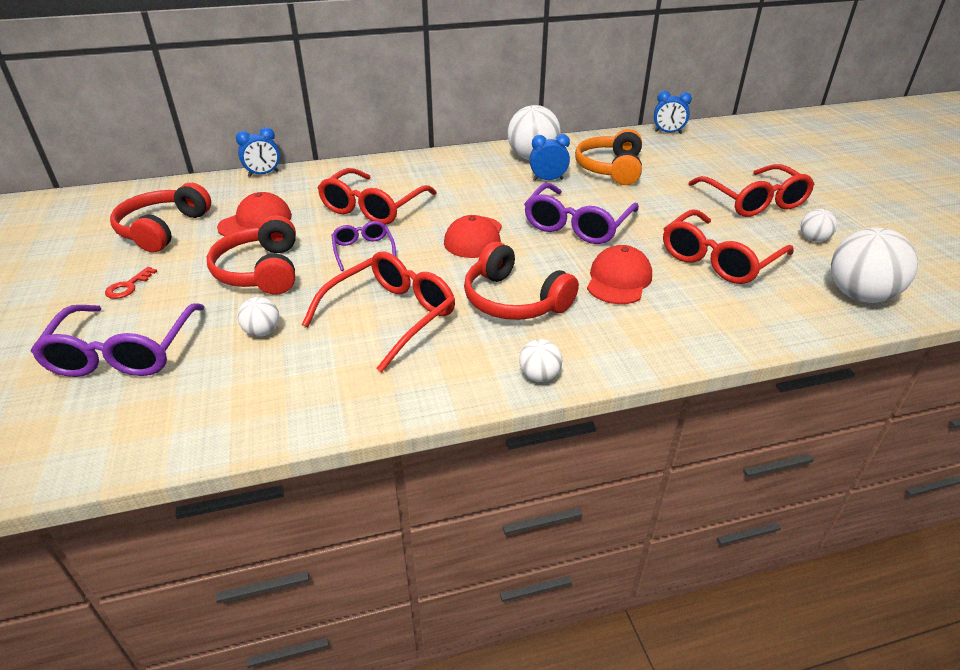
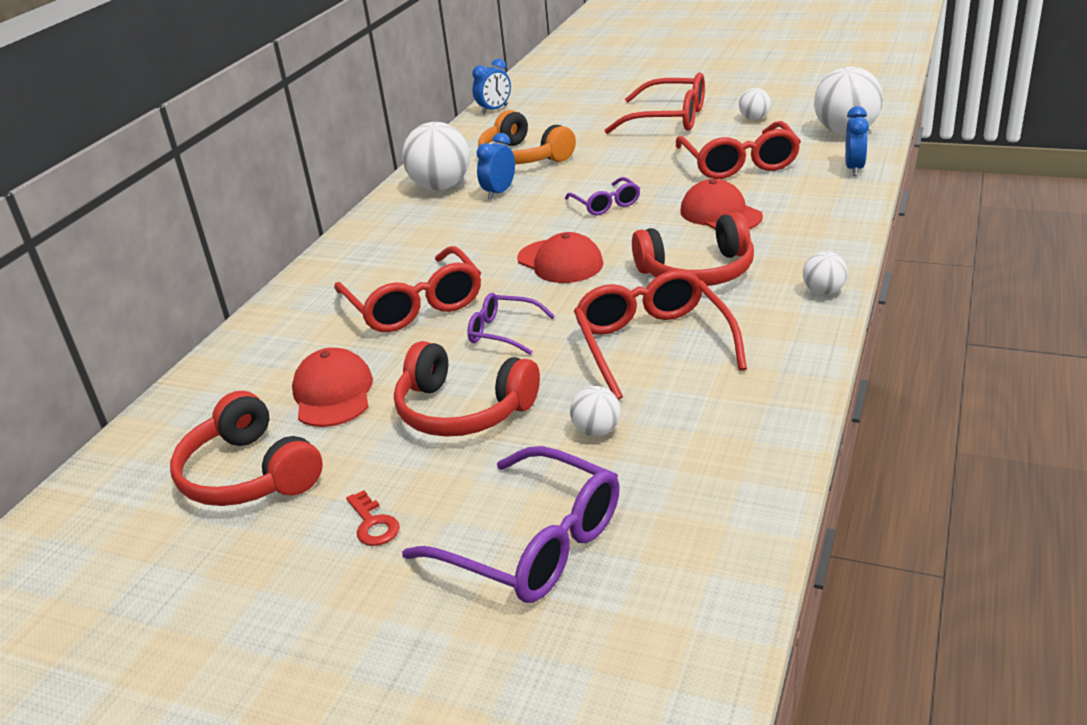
camera: 50 degrees left, 5 degrees down
blue clock [236,127,280,177] -> blue clock moved to [845,106,869,176]
purple glasses [524,183,639,244] -> purple glasses [565,177,640,215], size x0.56

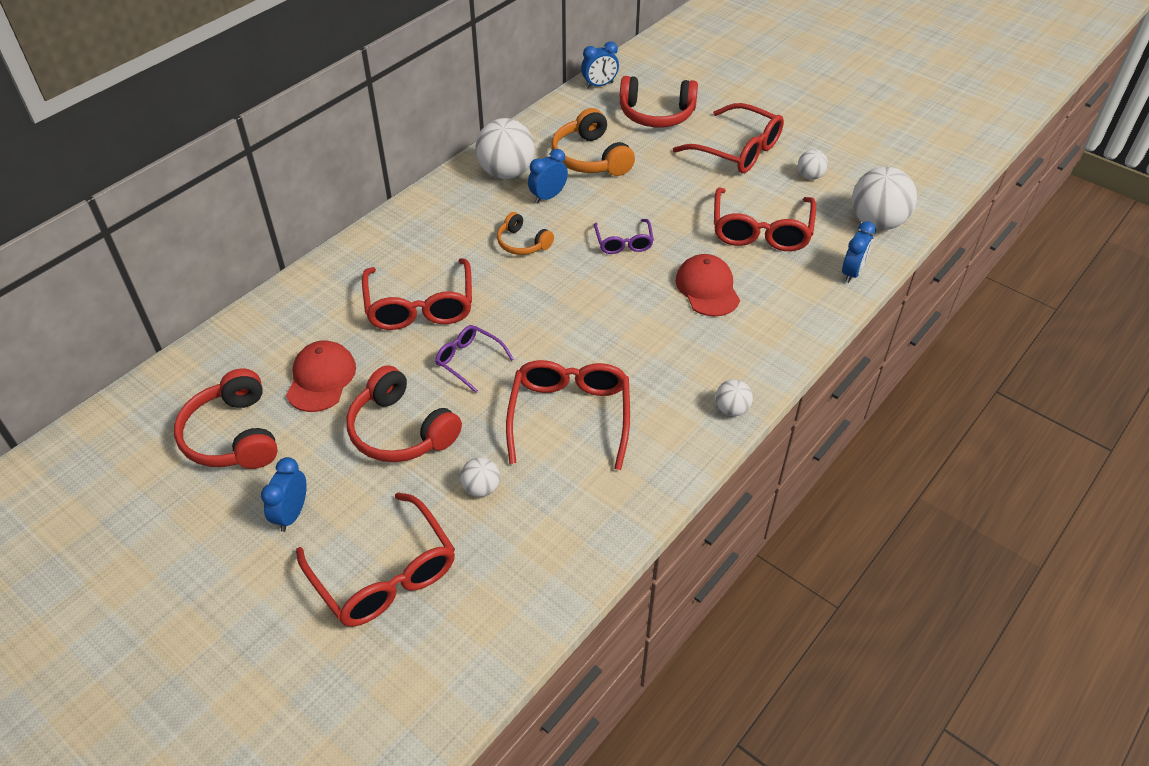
camera: 15 degrees right, 15 degrees up
red key [346,490,400,546] -> blue clock [261,457,307,532]
purple glasses [402,446,620,603] -> red glasses [296,492,455,627]
red cap [517,232,603,283] -> none
red headphones [632,213,754,286] -> red headphones moved to [619,76,698,127]
none -> orange headphones [497,212,554,255]

